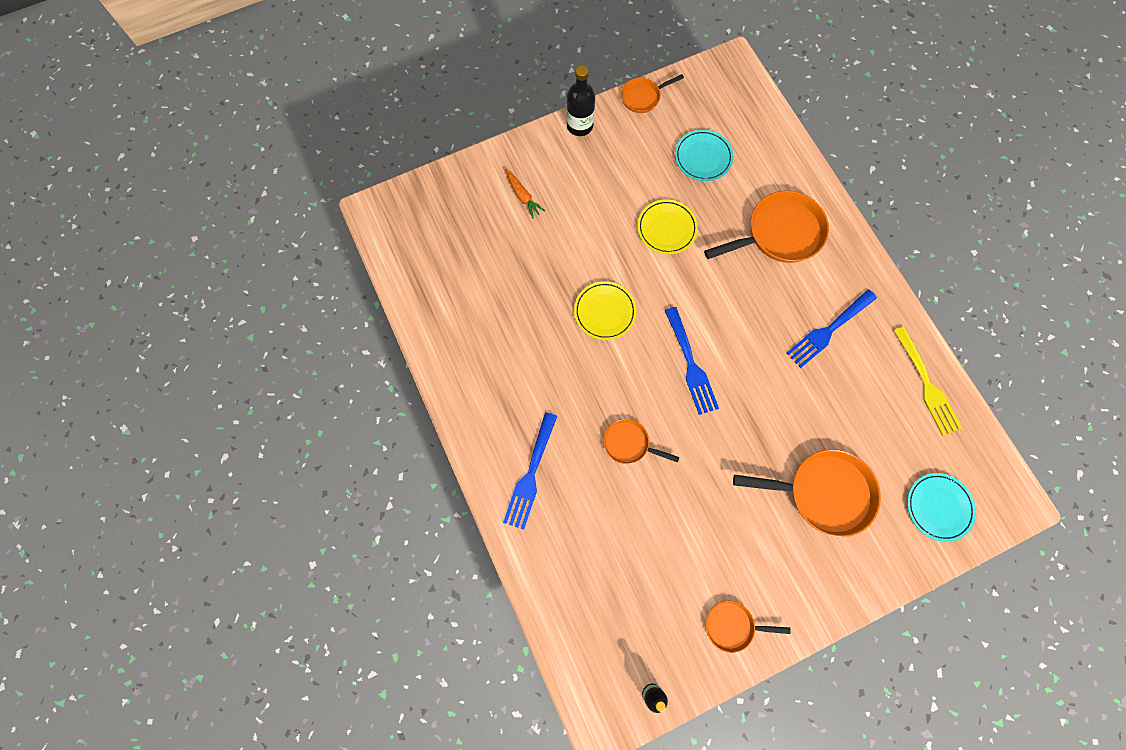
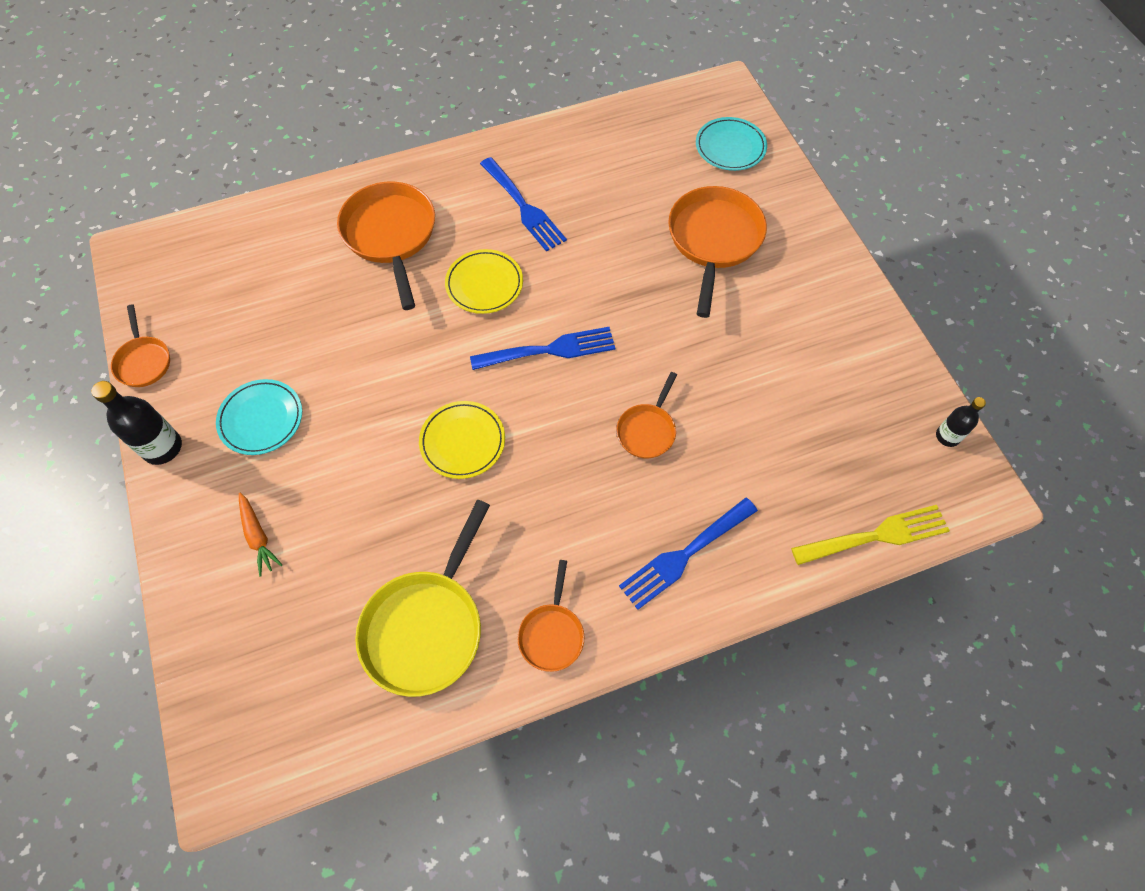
camera: 85 degrees left, 10 degrees down
blue fork [503,412,557,530] -> blue fork turned 120 degrees clockwise [619,498,758,610]
orange carrot [505,169,545,219] -> orange carrot turned 90 degrees clockwise [239,493,282,576]
yellow plate [637,200,698,254] -> yellow plate moved to [445,249,523,314]
turquoise plate [675,130,734,181] -> turquoise plate moved to [216,379,302,455]
orange pan [706,601,791,653] -> orange pan moved to [517,560,584,672]
yellow fork [894,327,962,436] -> yellow fork moved to [791,505,950,565]
none -> yellow pan [355,500,490,697]

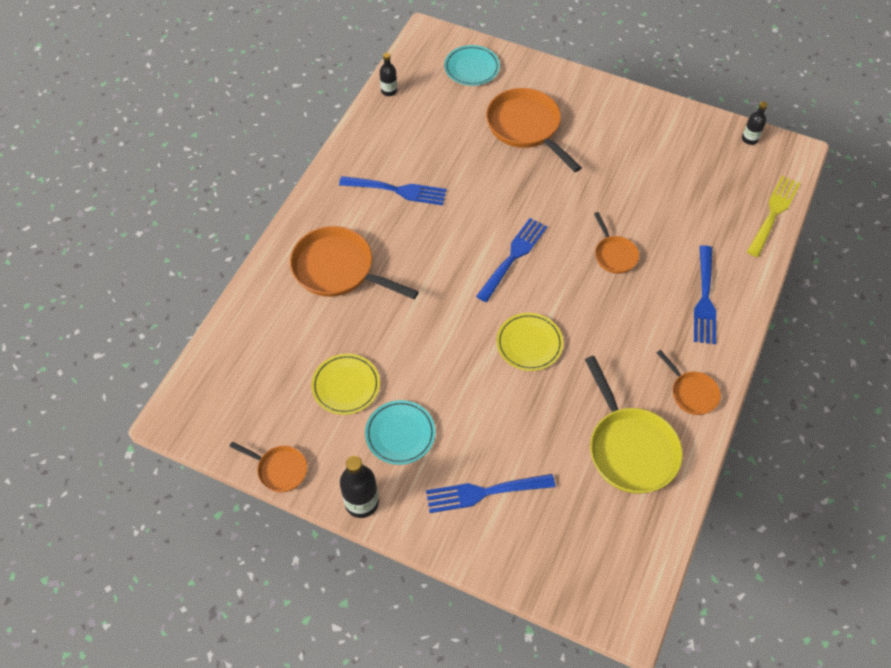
camera: 45 degrees left, 5 degrees down
orange carrot [239,493,282,576] -> blue fork [426,474,555,513]
yellow plate [445,249,523,314] -> yellow plate moved to [311,354,380,415]
none -> black bottle [380,53,397,96]

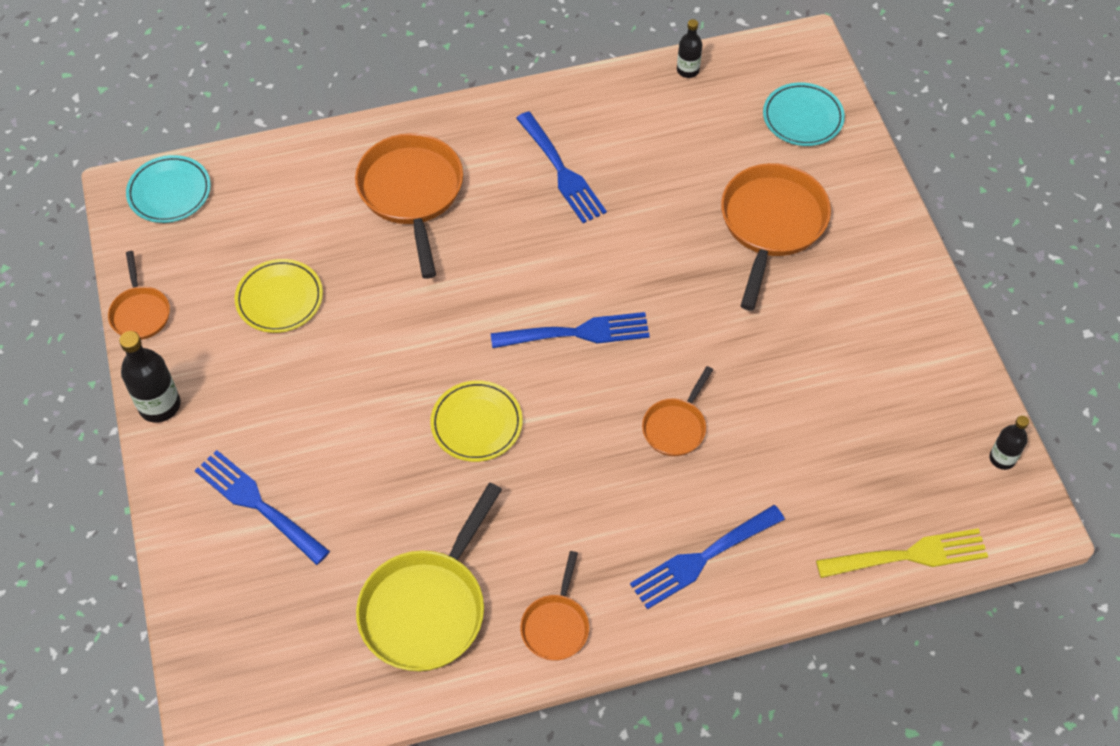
camera: 50 degrees right, 0 degrees up
turquoise plate [365,400,435,465] -> turquoise plate moved to [126,155,211,223]

